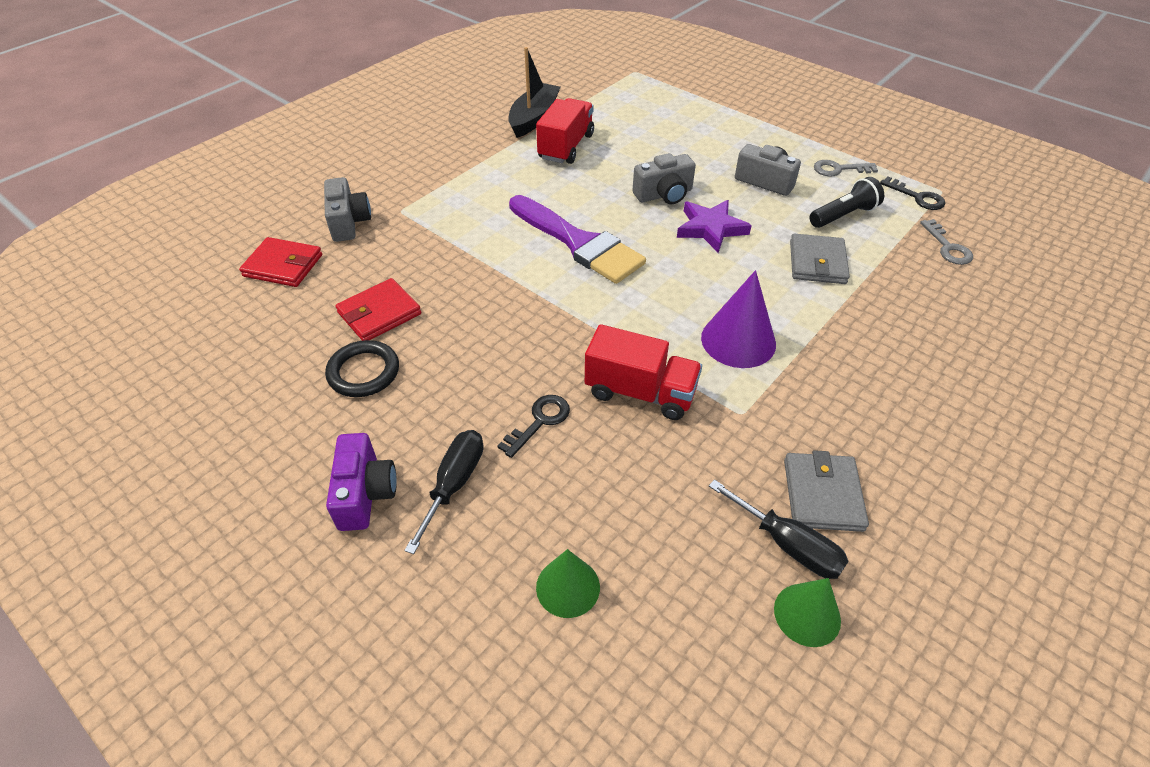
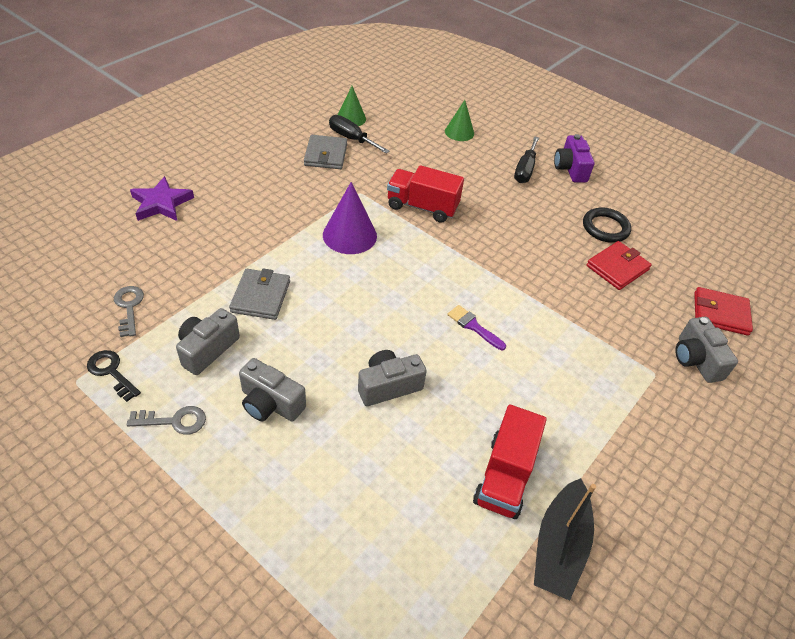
camera: 175 degrees right, 0 degrees up
black key [497,395,570,458] -> none
purple brush [509,195,646,284] -> purple brush [447,305,506,350], size x0.44
purple star [677,200,752,253] -> purple star moved to [130,176,194,221]
black flashlight [809,177,884,228] -> grey camera [176,308,240,375]

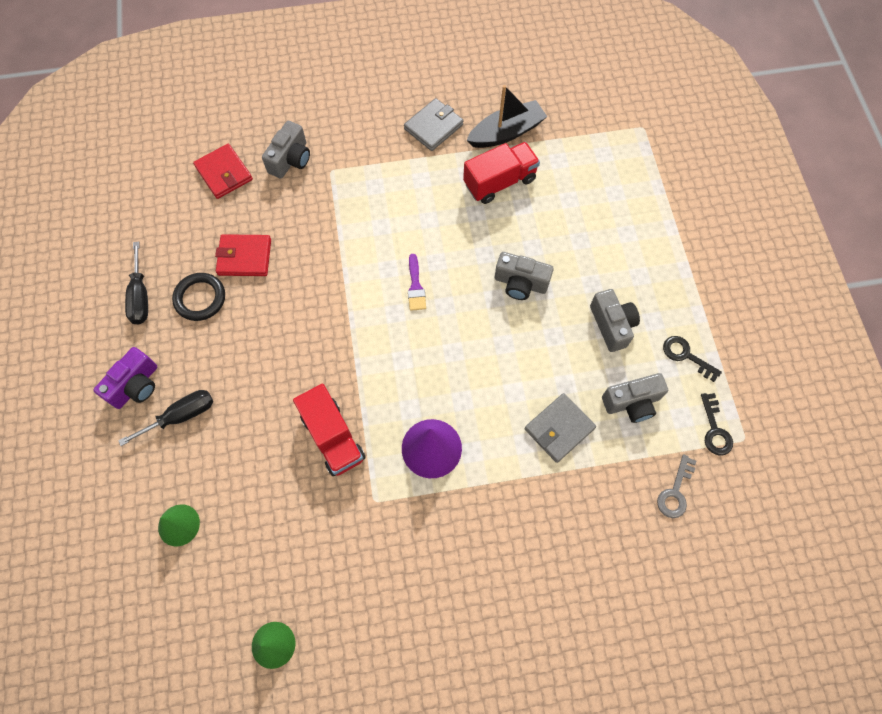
camera: 135 degrees left, 20 degrees up
grey key [127,406,206,435] -> black key [663,336,722,382]
purple star [130,176,194,221] -> none
grey wallet [304,135,347,169] -> grey wallet moved to [404,98,464,151]
black screwdriver [329,115,390,153] -> black screwdriver moved to [125,242,148,324]

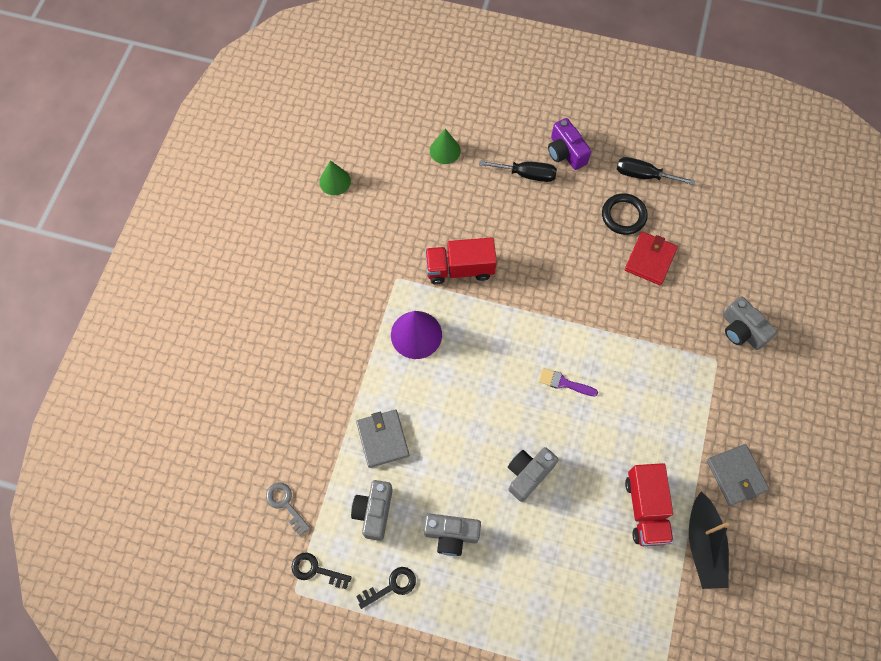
camera: 115 degrees right, 0 degrees up
black screwdriver [118,390,213,446] -> black screwdriver turned 75 degrees counterclockwise [479,160,557,182]
red wallet [193,144,253,199] -> none

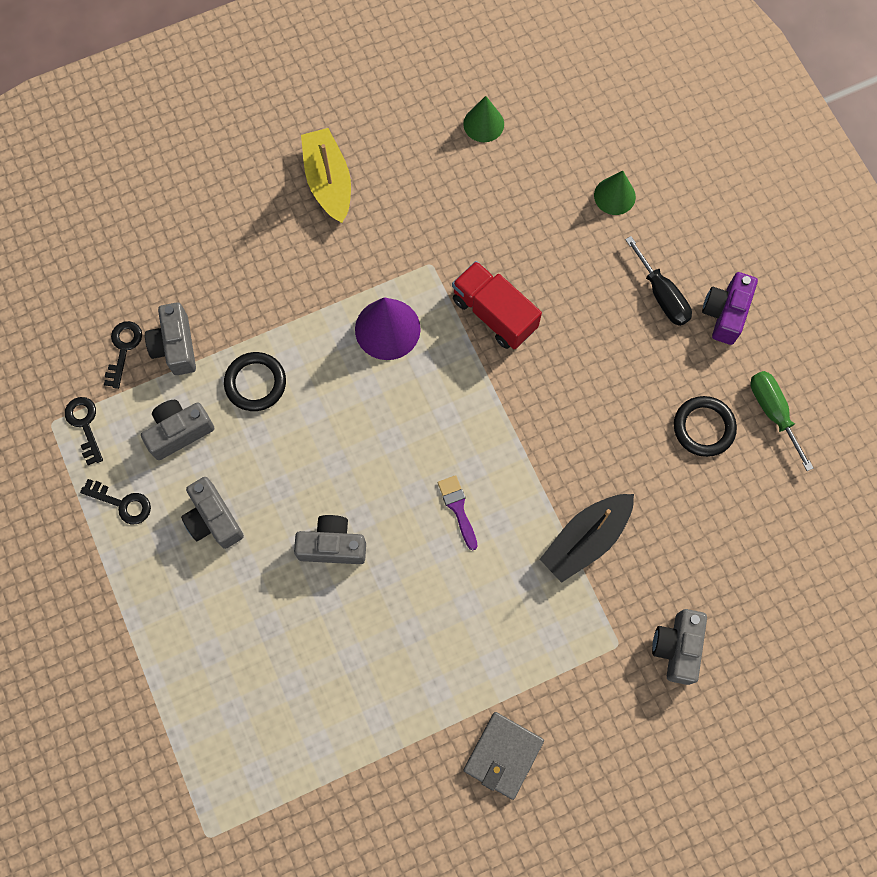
camera: 50 degrees right, 5 degrees up
grey key [266,482,311,536] -> black key [104,321,142,389]
grey wallet [356,409,409,468] -> black ring [224,352,286,411]
black screwdriver [617,157,695,185] -> green screwdriver [750,371,813,471]
red wallet [625,232,678,285] -> none
red truck [625,463,674,546] -> none
black boat [689,491,729,589] -> black boat moved to [540,494,634,583]
none -> grey camera [145,302,196,375]
none -> yellow boat [301,128,351,223]

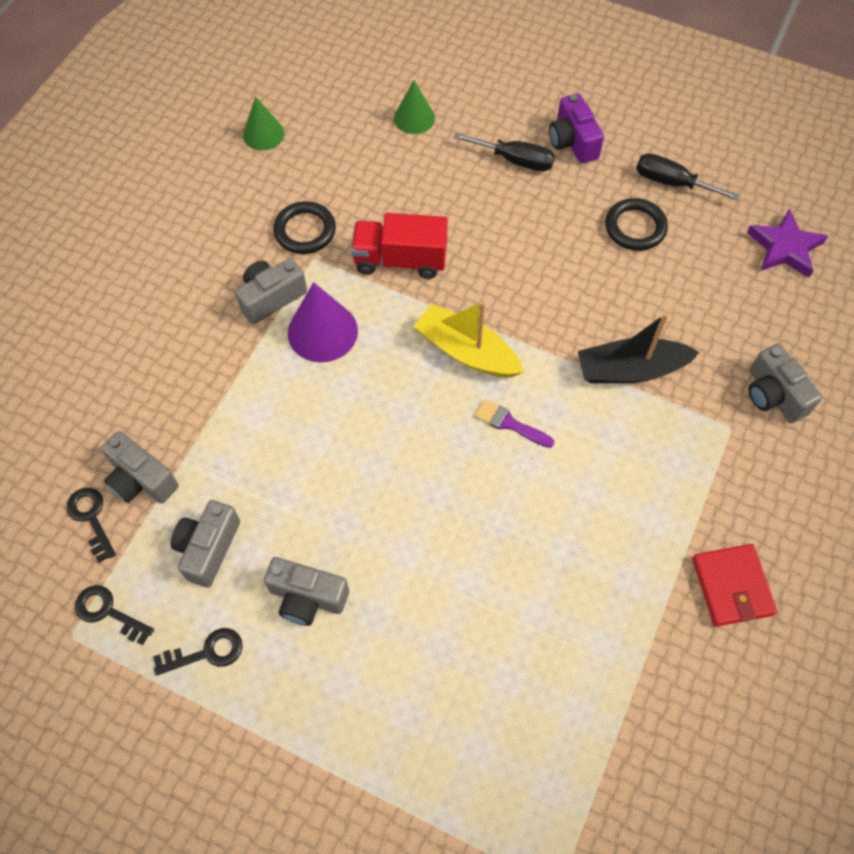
camera: 40 degrees left, 10 degrees down
black ring [224,352,286,411] -> black ring moved to [273,201,336,254]
grey camera [294,515,366,564] -> grey camera moved to [235,258,307,324]
yellow boat [301,128,351,223] -> yellow boat moved to [414,301,524,377]
grey wallet [463,712,544,800] -> red wallet [692,544,777,627]
black boat [540,494,634,583] -> black boat turned 75 degrees clockwise [578,313,700,383]
green screwdriver [750,371,813,471] -> black screwdriver [636,153,740,201]
none -> purple star [747,209,828,278]

